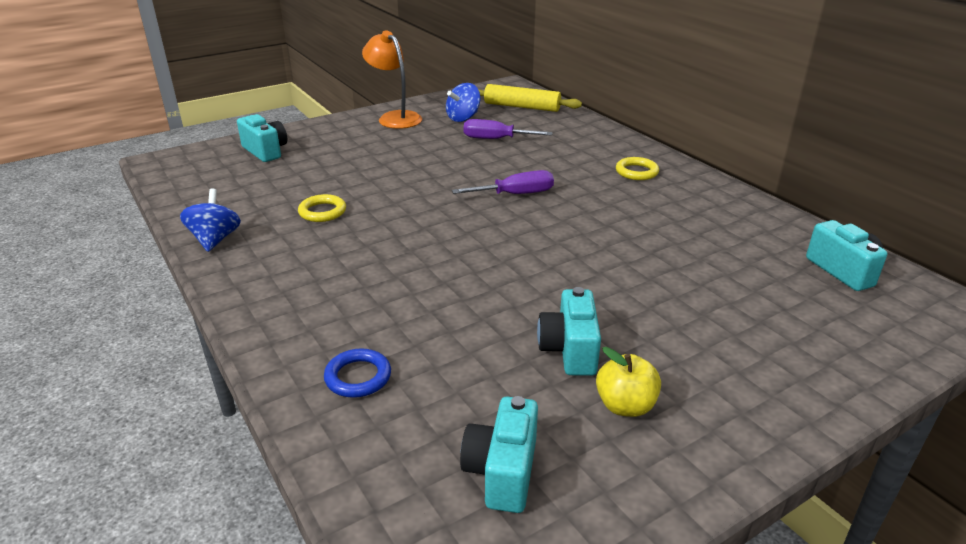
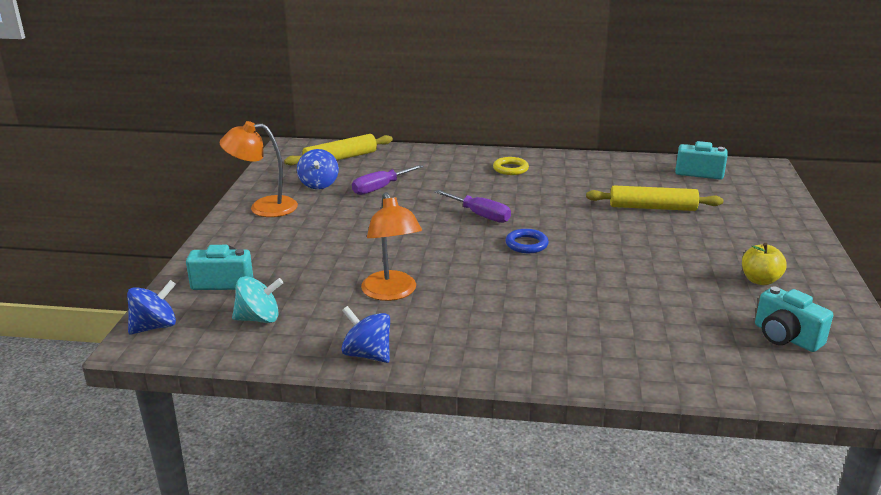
camera: 50 degrees left, 5 degrees down
yellow ring [298,194,346,222] -> orange lamp [361,192,422,301]
blue ring [324,348,391,398] -> blue ring moved to [505,229,549,253]
purple screwdriver [452,170,554,194] -> purple screwdriver turned 105 degrees clockwise [435,190,511,223]
turquoise camera [537,287,601,376] -> none
none -> blue spinning top [127,280,176,335]
none -> turquoise spinning top [232,276,283,323]
none -> yellow rolling pin [586,185,723,211]

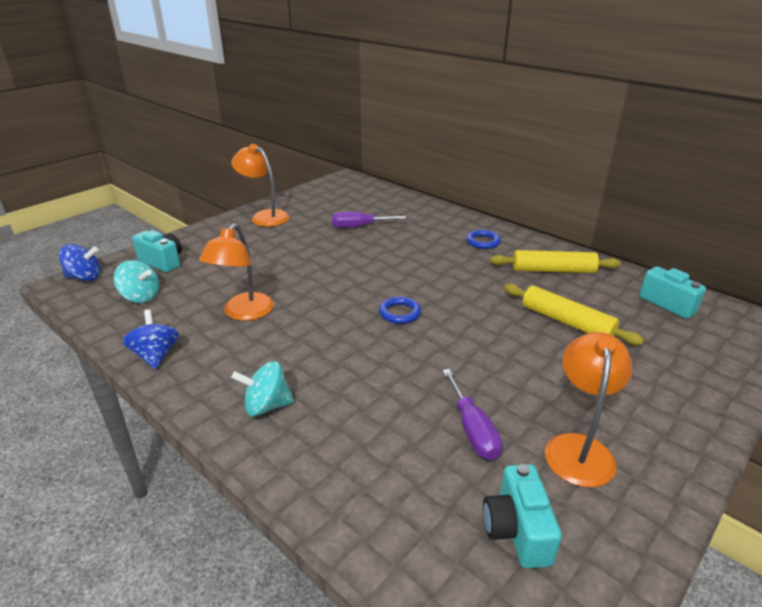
camera: 35 degrees right, 5 degrees up
yellow rolling pin [284,134,393,165] -> yellow rolling pin moved to [491,250,621,273]
blue spinning top [297,149,339,189] -> none
purple screwdriver [435,190,511,223] -> purple screwdriver moved to [442,369,502,460]
yellow ring [493,157,529,175] -> blue ring [466,230,501,249]
yellow apple [742,243,787,285] -> orange lamp [545,332,632,487]
none -> turquoise spinning top [231,361,294,417]

